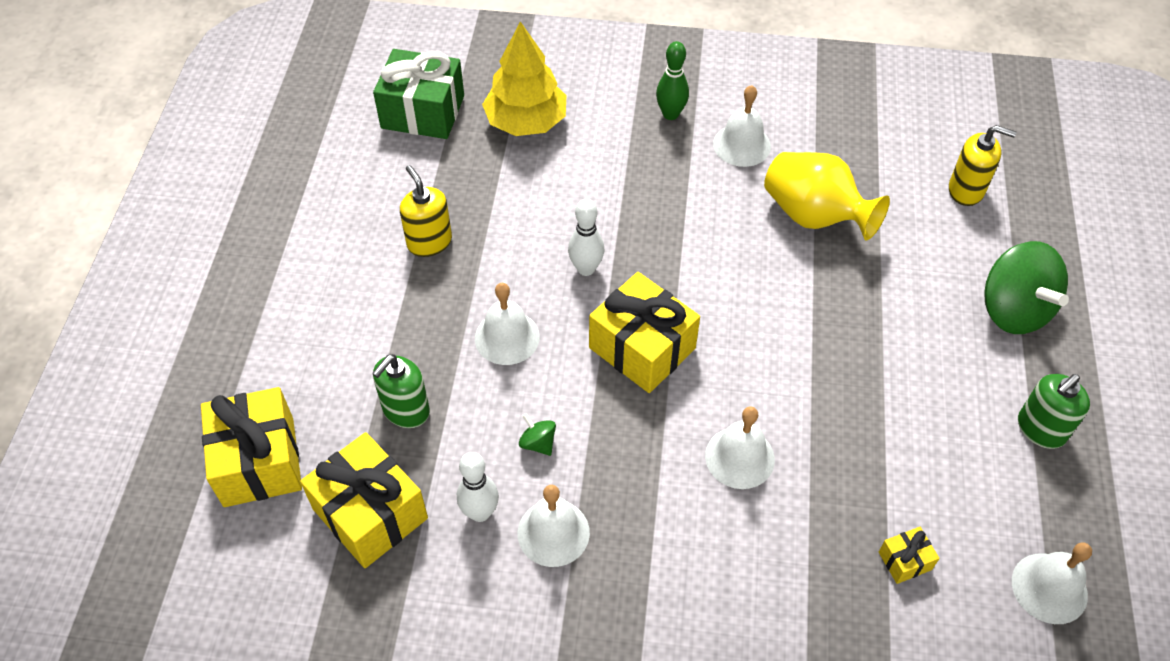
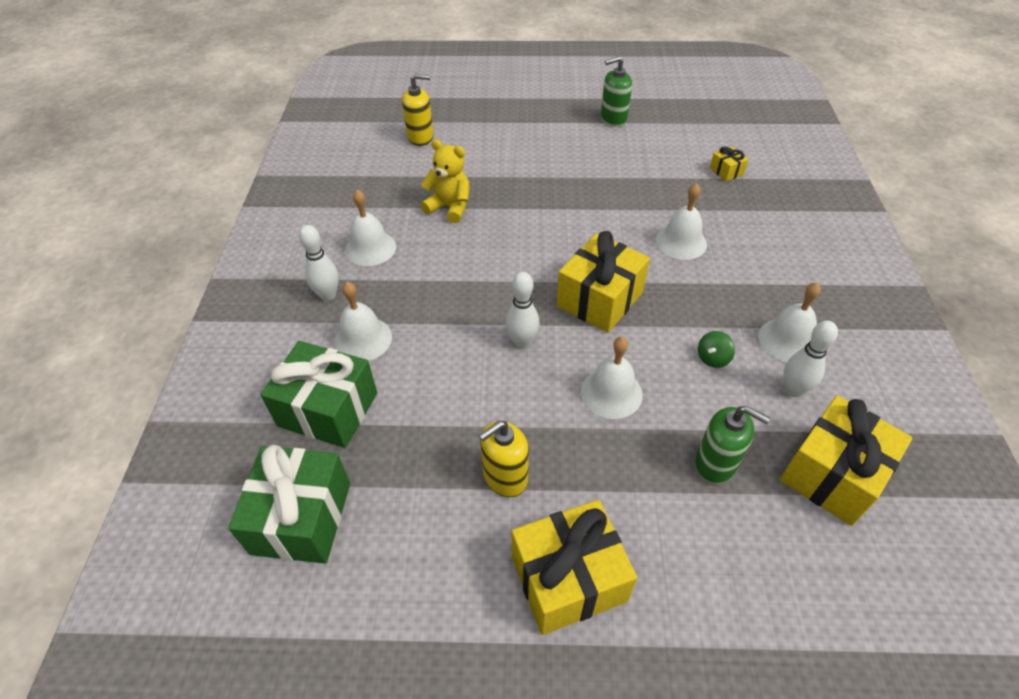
camera: 95 degrees left, 5 degrees down
yellow gift [201,387,302,507] -> yellow gift moved to [512,500,637,635]
yellow tree [482,21,566,136] -> green gift [260,341,377,448]
green bowling pin [656,41,689,120] -> white bowling pin [299,225,339,301]
yellow vase [764,152,890,240] -> yellow teddy bear [421,139,470,223]
yellow soap dispenser [949,125,1016,206] -> yellow soap dispenser turned 75 degrees clockwise [402,74,433,146]
green spinning top [984,241,1069,334] -> none
white bell [1012,542,1092,624] -> white bell moved to [334,282,392,361]
green soap dispenser [1018,374,1090,449] -> green soap dispenser turned 120 degrees clockwise [601,56,632,127]

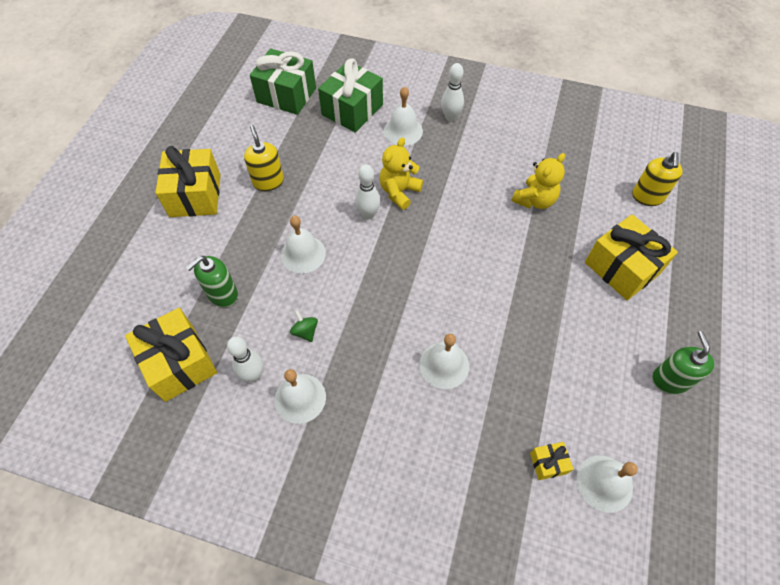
camera: 105 degrees right, 10 degrees up
white bell [345,190,396,266] -> white bell moved to [577,455,638,513]
yellow gift [557,231,650,333] -> yellow gift moved to [585,214,678,300]
none -> yellow teddy bear [379,137,423,210]

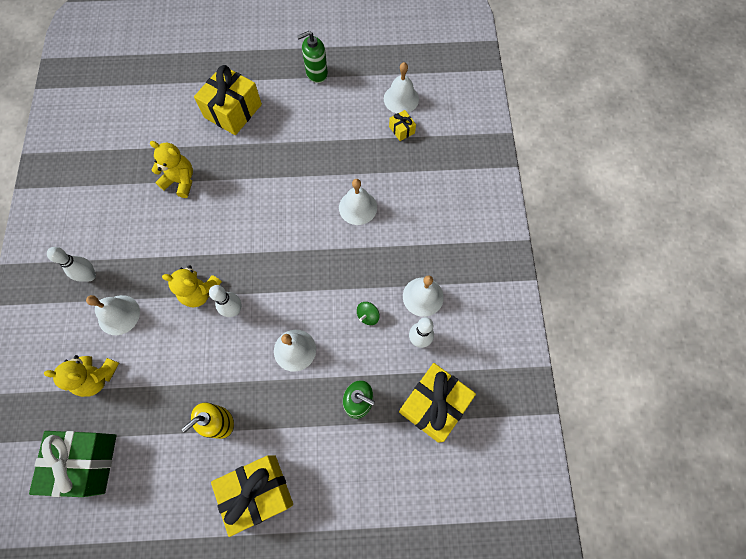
camera: 110 degrees left, 10 degrees up
green gift [318,59,383,133] -> yellow teddy bear [44,355,119,397]
yellow soap dispenser [632,152,683,206] -> none

